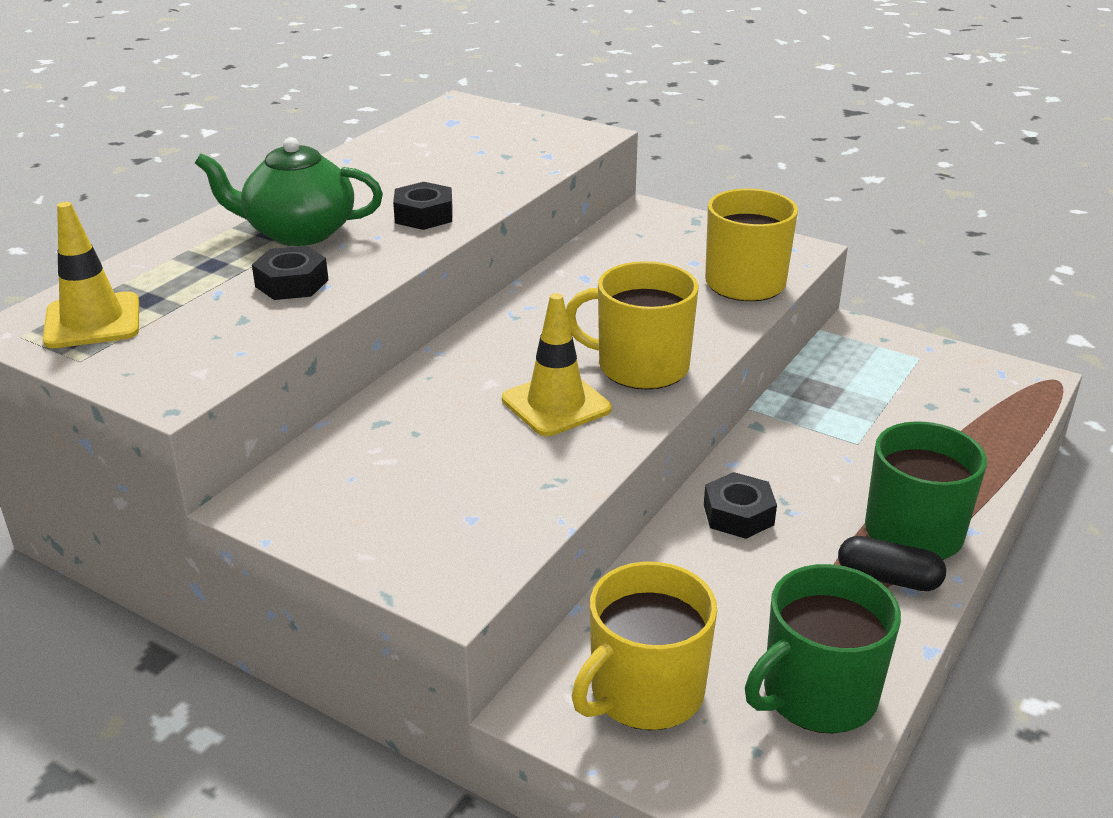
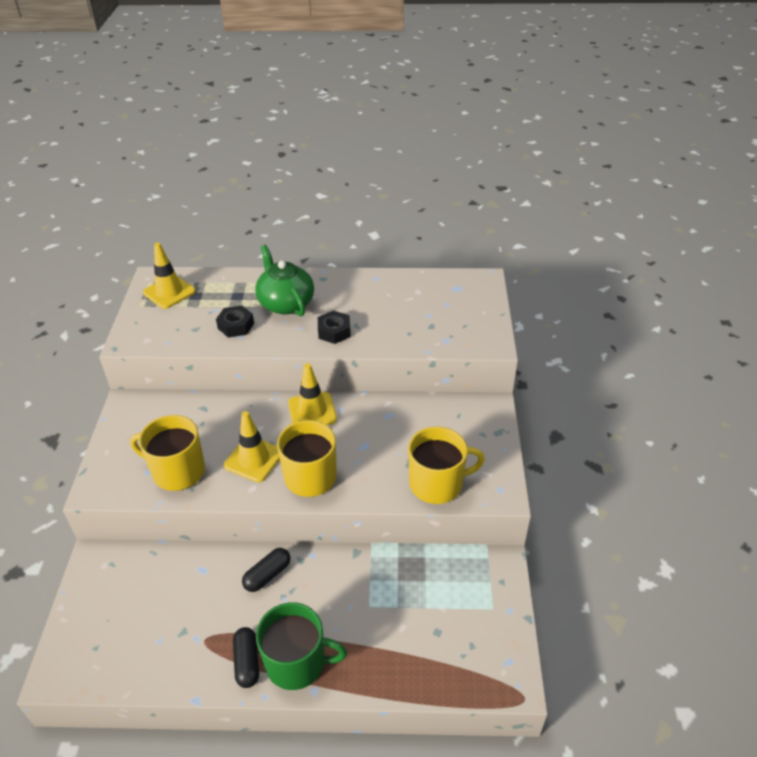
camera: 60 degrees right, 10 degrees up
yellow mug [572,561,717,730] -> yellow mug moved to [130,415,205,491]
black nut [704,472,777,539] -> black capsule [242,548,290,592]
green mug [745,564,901,734] -> none
none -> yellow traffic cone [288,363,337,425]

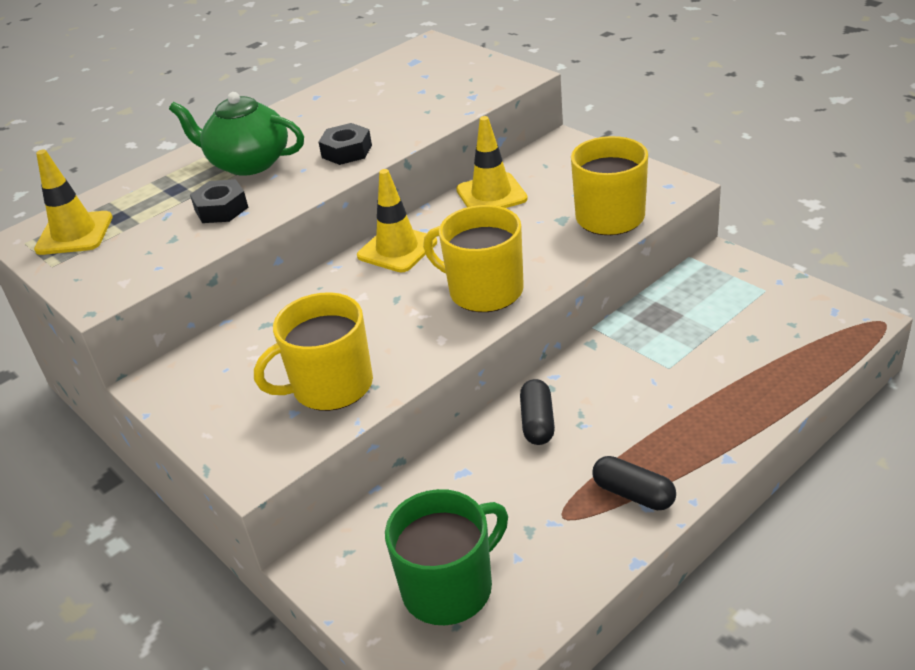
camera: 40 degrees left, 5 degrees down
yellow traffic cone [224,411,280,482] -> yellow traffic cone moved to [456,116,528,208]
green mug [256,603,347,690] -> green mug moved to [385,489,508,625]

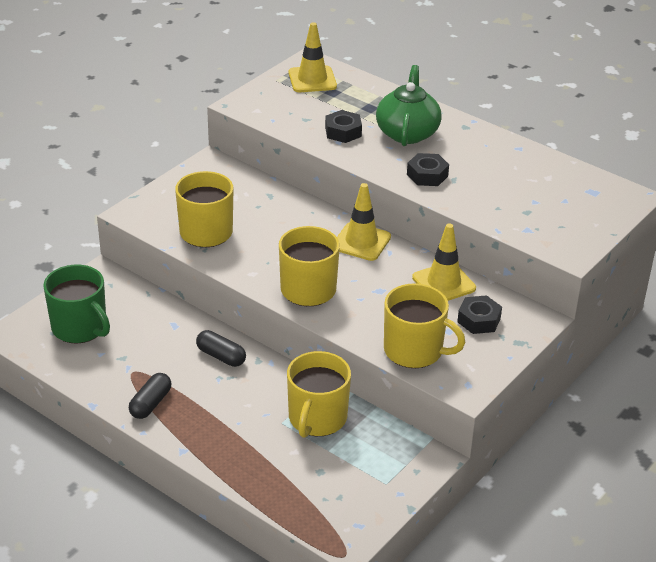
camera: 75 degrees right, 0 degrees up
black capsule [520,379,555,445] -> black capsule turned 45 degrees clockwise [196,330,246,367]
none -> yellow mug [287,351,351,438]
none -> black nut [457,295,502,334]

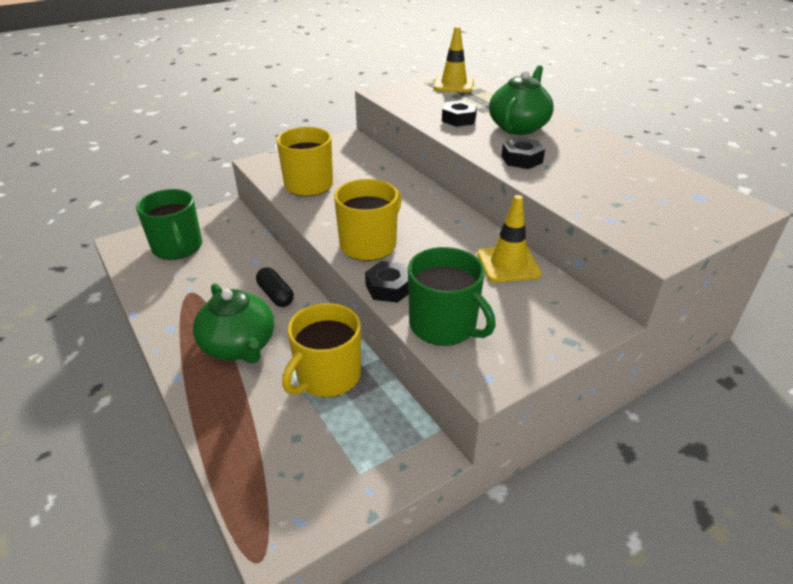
camera: 20 degrees right, 0 degrees up
black capsule [129,373,171,419] -> none
yellow traffic cone [337,183,391,261] -> none
yellow mug [384,283,465,368] -> green mug [408,247,496,346]
black nut [457,295,502,334] -> black nut moved to [365,261,408,303]
none -> green teapot [193,283,274,364]

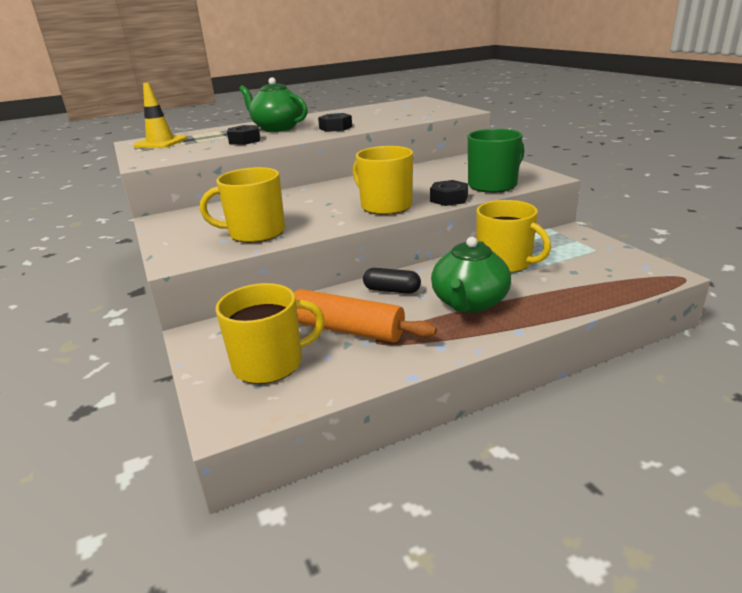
camera: 80 degrees left, 10 degrees down
green mug [136,189,202,260] -> yellow mug [216,283,325,384]
green teapot [193,283,274,364] -> green teapot turned 135 degrees clockwise [431,237,511,313]
black capsule [256,267,294,307] -> black capsule turned 45 degrees clockwise [363,268,421,294]
yellow traffic cone [477,195,542,282] -> none
none -> orange rolling pin [294,289,437,343]

